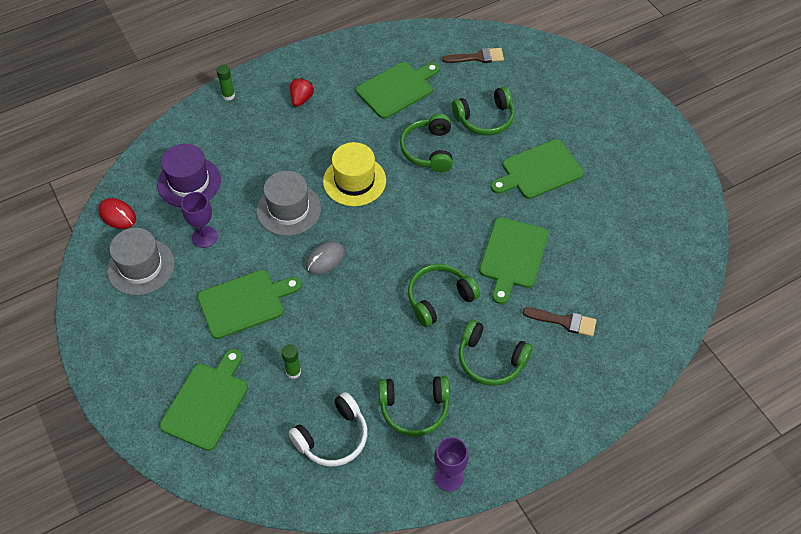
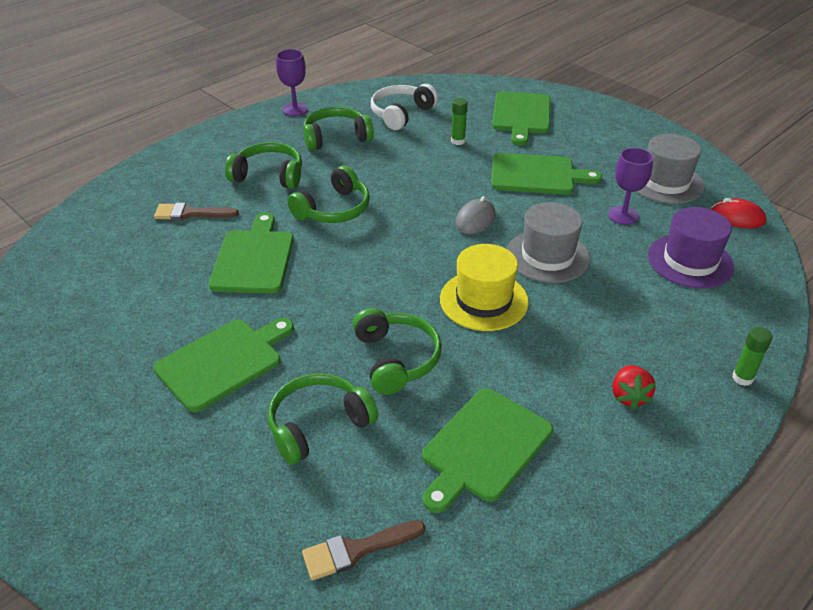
camera: 165 degrees right, 15 degrees down
green cutting board [197,270,302,339] -> green cutting board turned 135 degrees counterclockwise [491,153,602,195]

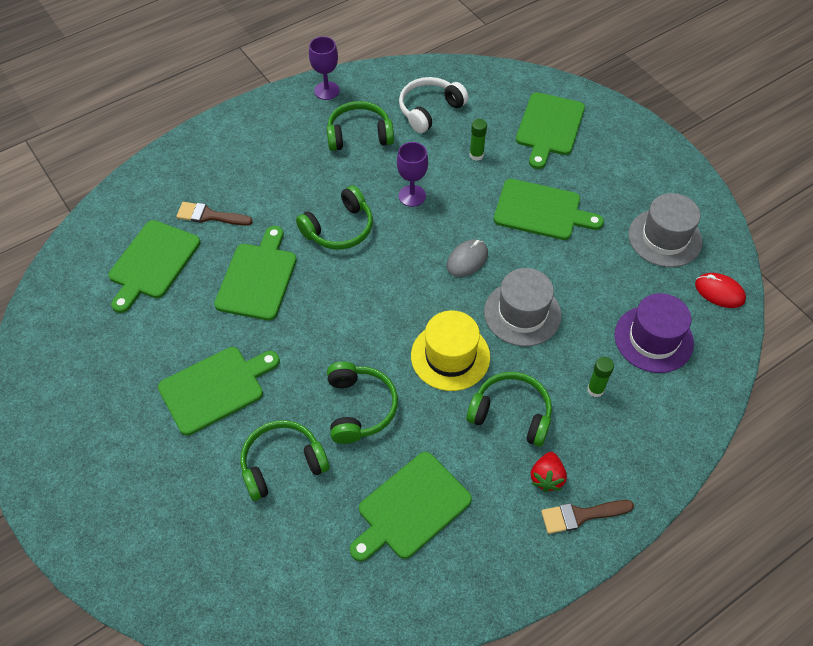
camera: 10 degrees right, 15 degrees up
green headphones [225,142,302,189] -> green headphones moved to [466,372,552,447]
brown brush [302,520,425,581] -> brown brush moved to [541,500,634,534]
purple goblet [608,148,653,225] -> purple goblet moved to [397,142,428,207]
green glue stick [732,327,773,386] -> green glue stick moved to [587,357,614,398]
none -> green cutting board [109,220,200,313]

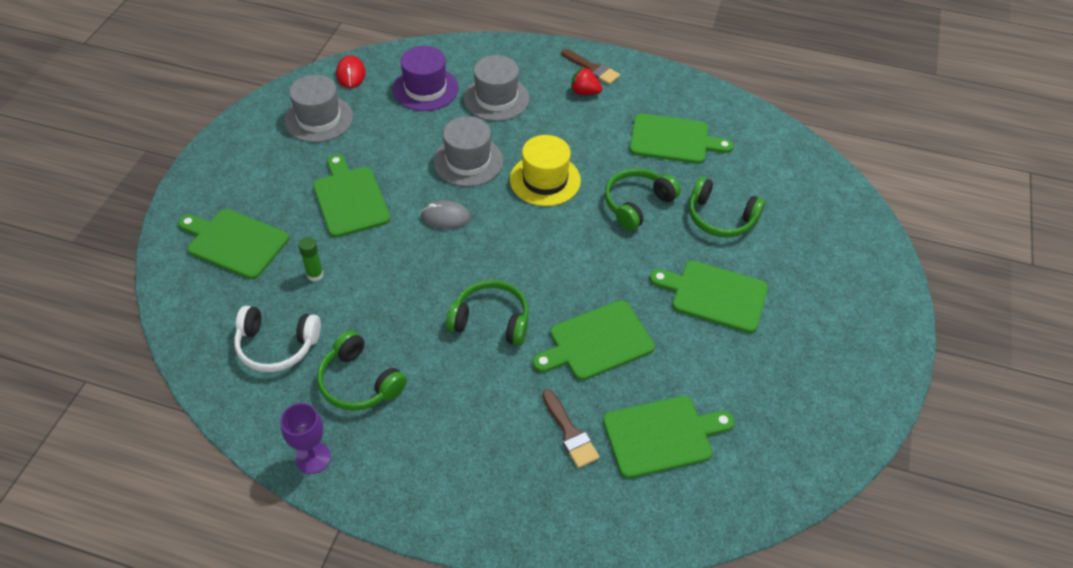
camera: 130 degrees left, 5 degrees down
purple goblet [397,142,428,207] -> none
green headphones [466,372,552,447] -> none
green cutting board [516,92,585,169] -> green cutting board turned 135 degrees counterclockwise [178,209,289,279]
red strawberry [531,452,567,492] -> red strawberry turned 135 degrees counterclockwise [571,67,602,95]
green glue stick [587,357,614,398] -> grey hat [464,55,530,121]

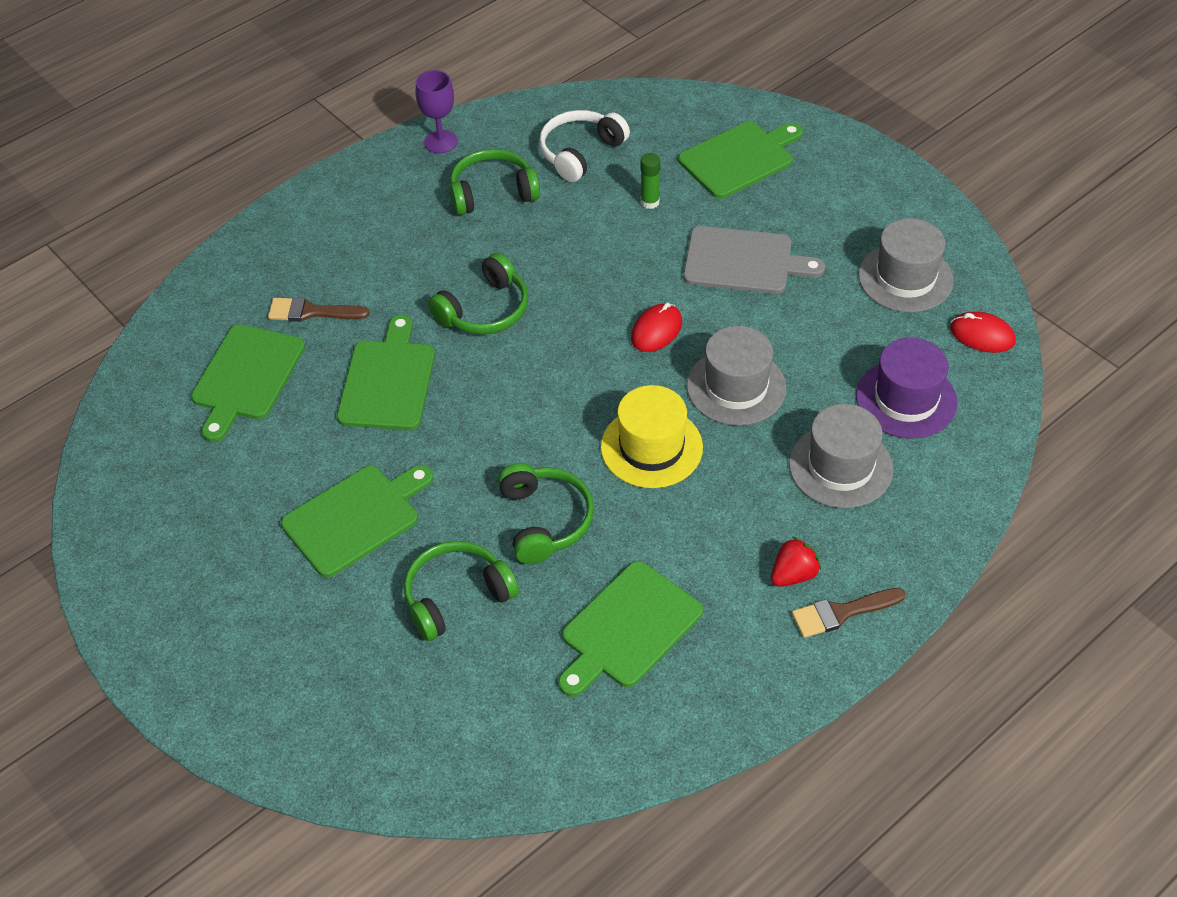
camera: 125 degrees right, 0 degrees up
green cutting board [313,154,391,238] -> grey cutting board [683,226,825,294]
grey mouse [421,200,471,229] -> red mouse [631,303,682,352]

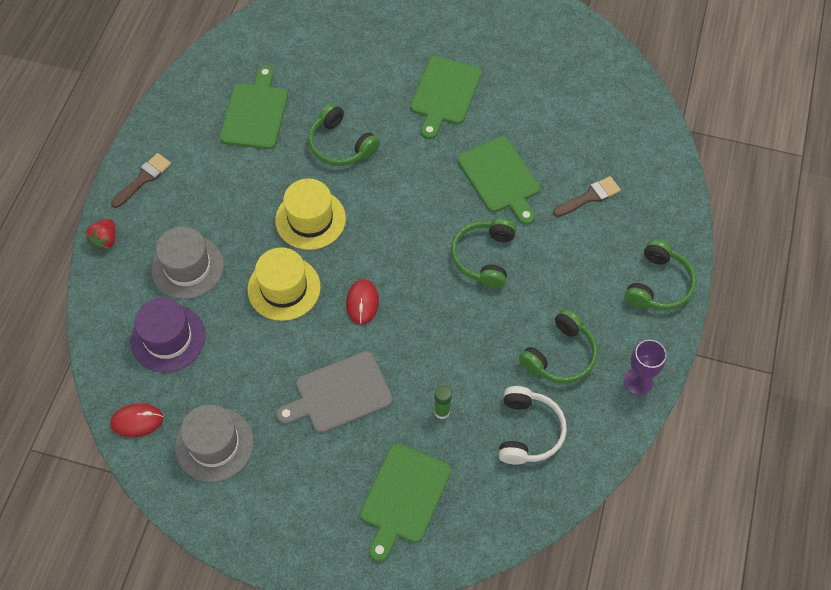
camera: 145 degrees right, 10 degrees up
green cutting board [191,324,305,442] -> none
green headphones [404,541,519,641] -> green headphones moved to [625,239,696,310]
grey hat [687,326,786,426] -> yellow hat [247,247,321,321]
red strawberry [771,537,821,587] -> red strawberry moved to [85,219,116,251]

